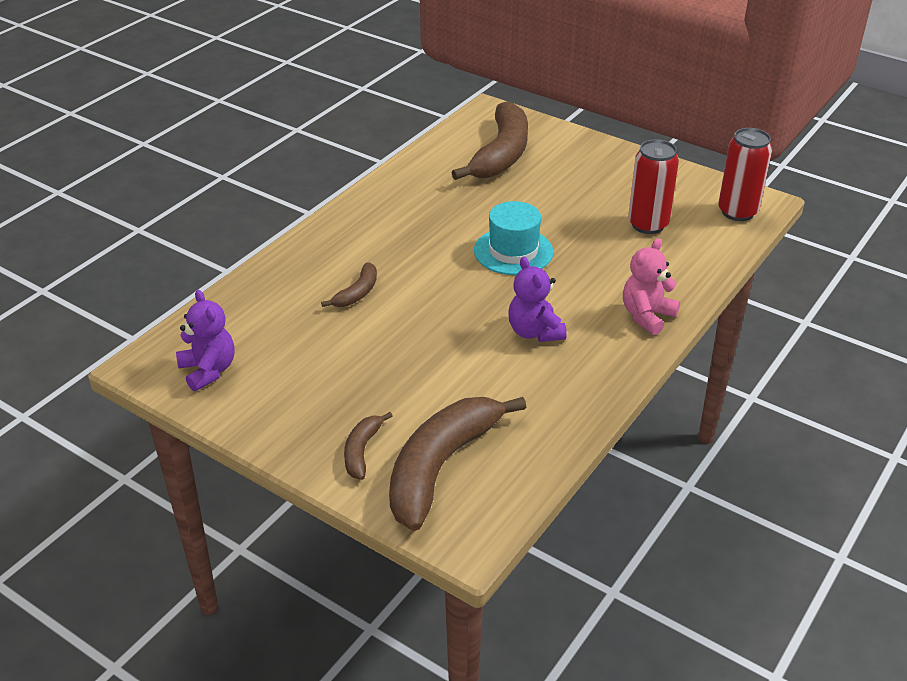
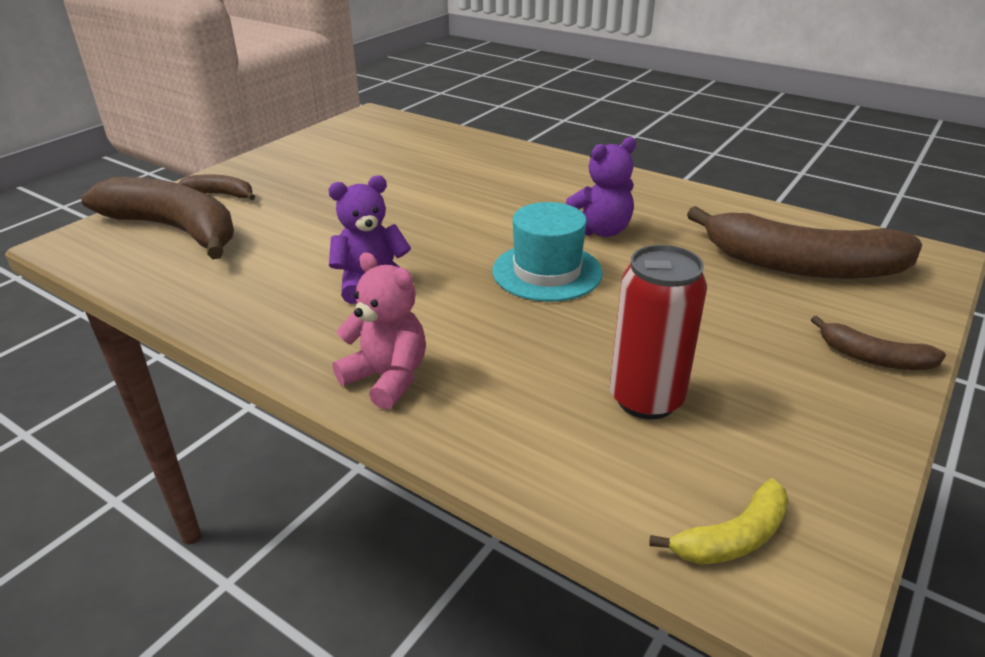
camera: 90 degrees right, 5 degrees down
purple teddy bear [176,290,234,391] -> purple teddy bear moved to [566,137,636,237]
brown banana [321,262,377,307] -> brown banana moved to [811,315,946,370]
red can [718,128,772,221] -> yellow banana [649,479,789,564]

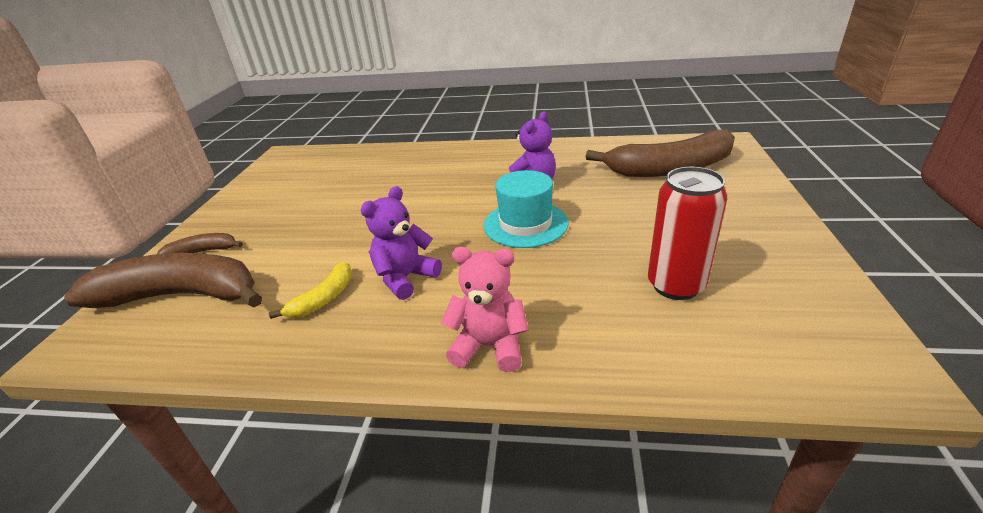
camera: 25 degrees left, 0 degrees up
yellow banana [649,479,789,564] -> yellow banana moved to [269,262,352,319]
brown banana [811,315,946,370] -> none

